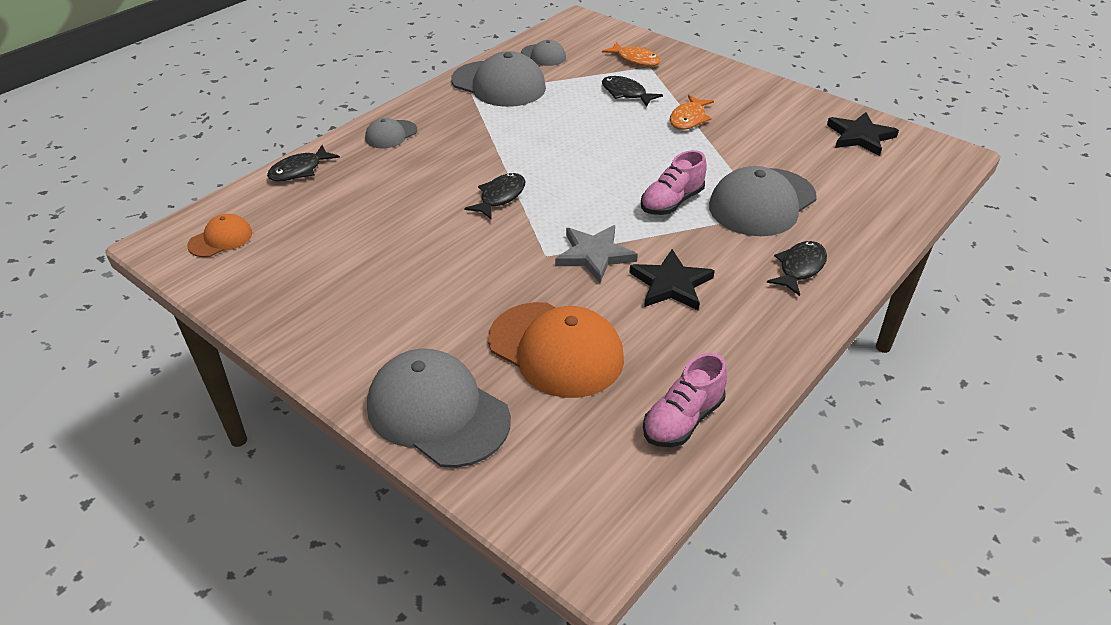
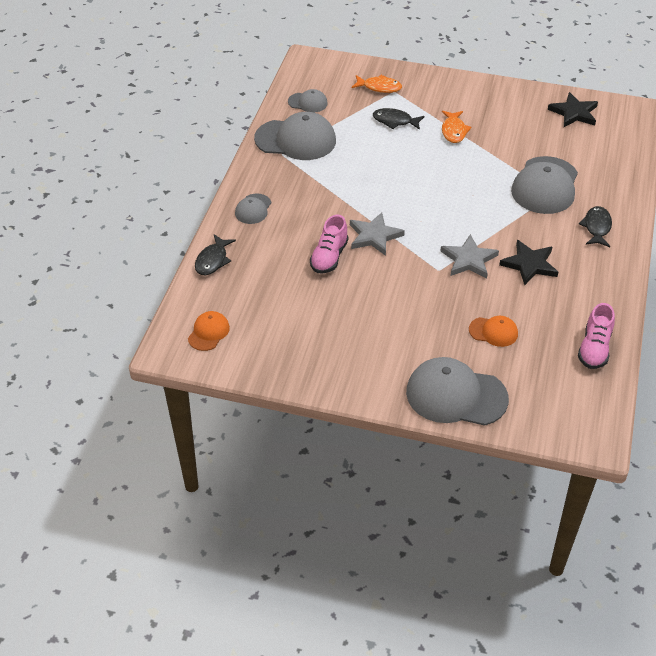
camera: 25 degrees left, 5 degrees up
black fish [464,173,525,220] -> grey star [350,212,405,256]
orange cap [488,302,624,398] -> orange cap [469,316,518,347], size x0.51
pink shoe [641,150,707,215] -> pink shoe moved to [310,215,348,273]

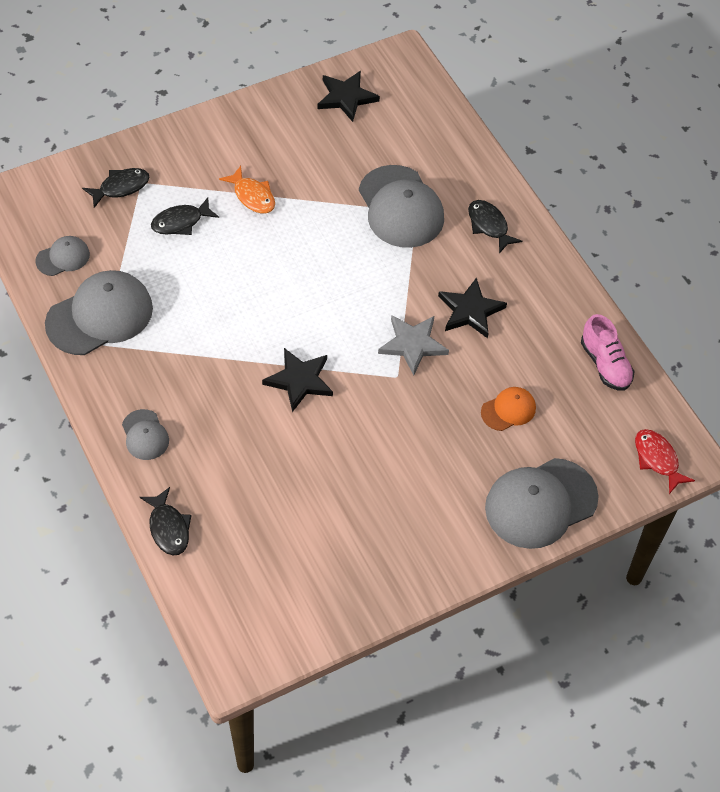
camera: 45 degrees left, 10 degrees up
orange cap [188,311,230,351] -> none
pink shoe [310,215,348,273] -> none
grey star [350,212,405,256] -> black star [262,348,333,412]
orange fish [352,75,402,93] -> black fish [82,168,149,208]
none -> red fish [635,429,695,494]

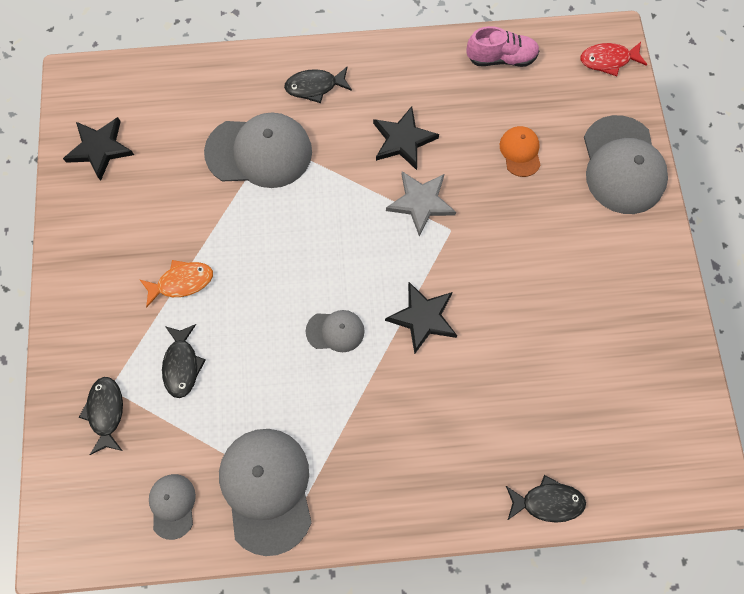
camera: 65 degrees left, 15 degrees up
grey cap [122,409,169,460] -> grey cap moved to [306,310,365,352]

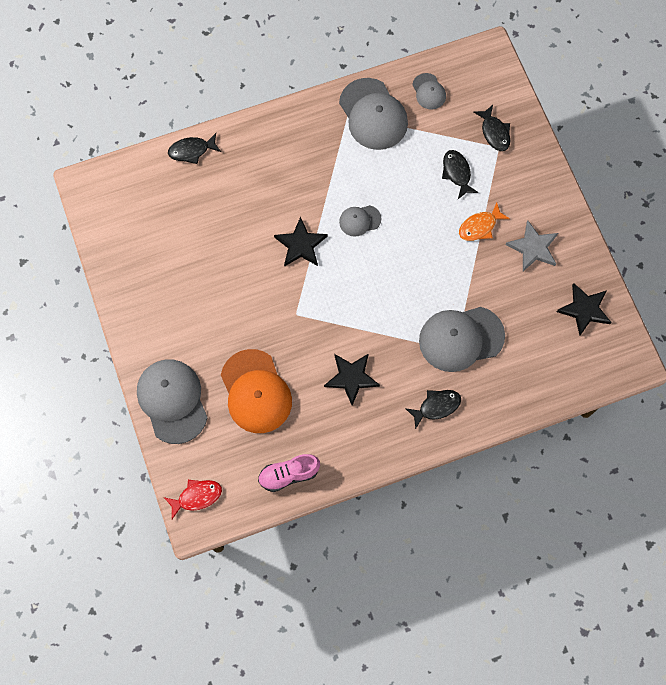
camera: 165 degrees right, 0 degrees up
grey star [386,171,456,236] -> grey star moved to [506,221,558,271]
orange cap [500,126,541,177] -> orange cap [221,349,292,433], size x1.97

